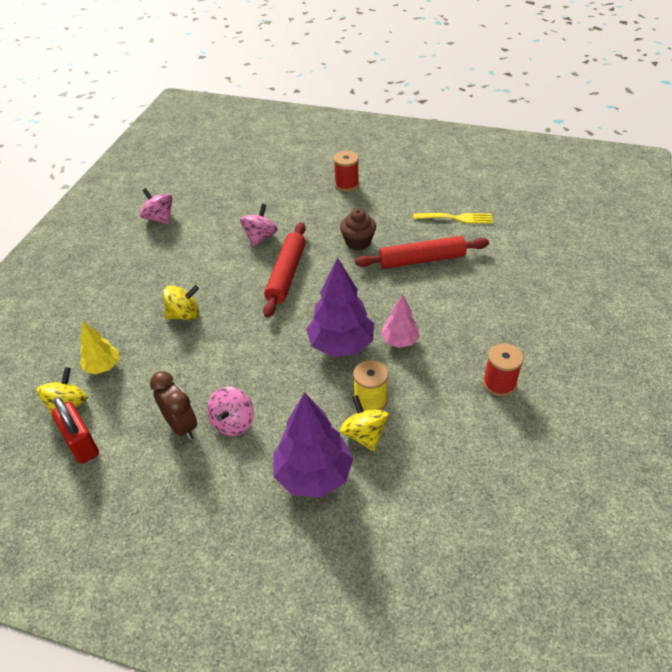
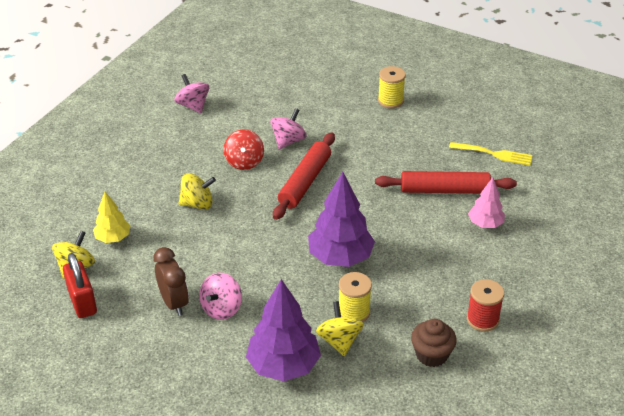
camera: 10 degrees right, 5 degrees down
red spool [334,151,359,192] -> yellow spool [378,66,406,108]
brown cupcake [340,209,376,251] -> brown cupcake moved to [411,319,457,367]
pink tree [381,294,420,348] -> pink tree moved to [468,177,505,228]
none -> red spinning top [224,129,264,170]

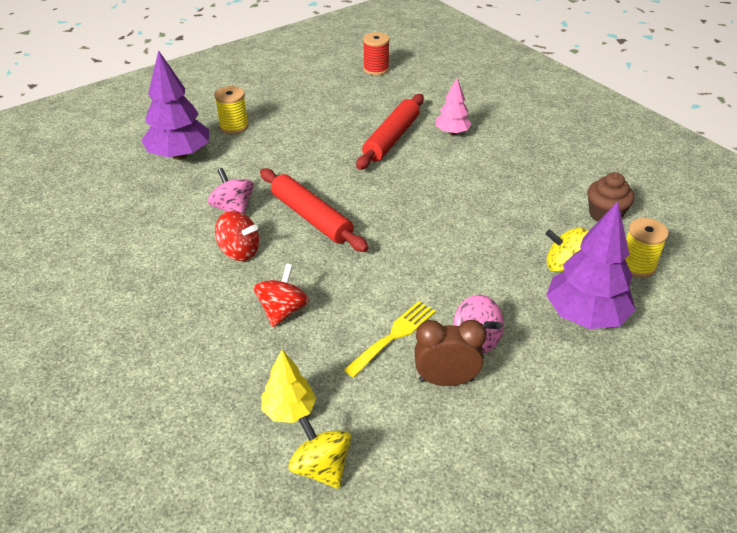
camera: 65 degrees left, 0 degrees up
red padlock [63,253,97,318] -> none
pink spinning top [174,74,209,113] -> none
yellow spinning top [179,173,216,210] -> red spinning top [254,263,309,327]
purple tree [308,172,375,267] -> purple tree moved to [141,50,209,160]
yellow spool [339,272,372,322] -> yellow spool moved to [625,218,669,278]
yellow fork [449,142,532,166] -> yellow fork moved to [344,301,436,377]
red spool [467,279,504,332] -> red spool moved to [363,32,390,75]

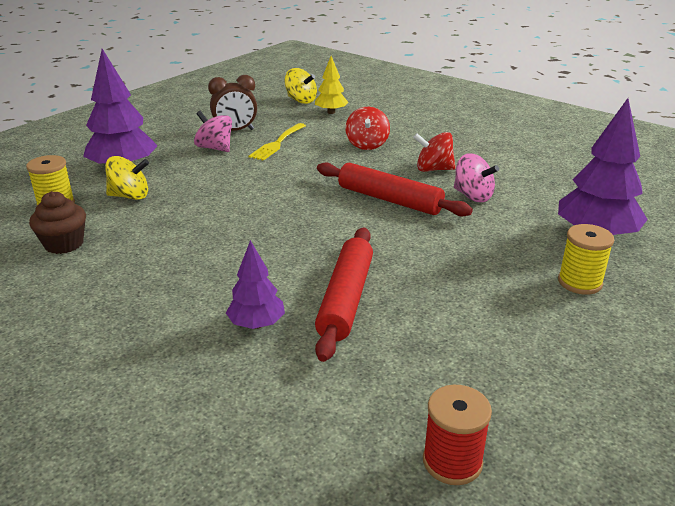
camera: 165 degrees right, 10 degrees down
pink tree [435,77,472,135] -> purple tree [226,240,285,329]

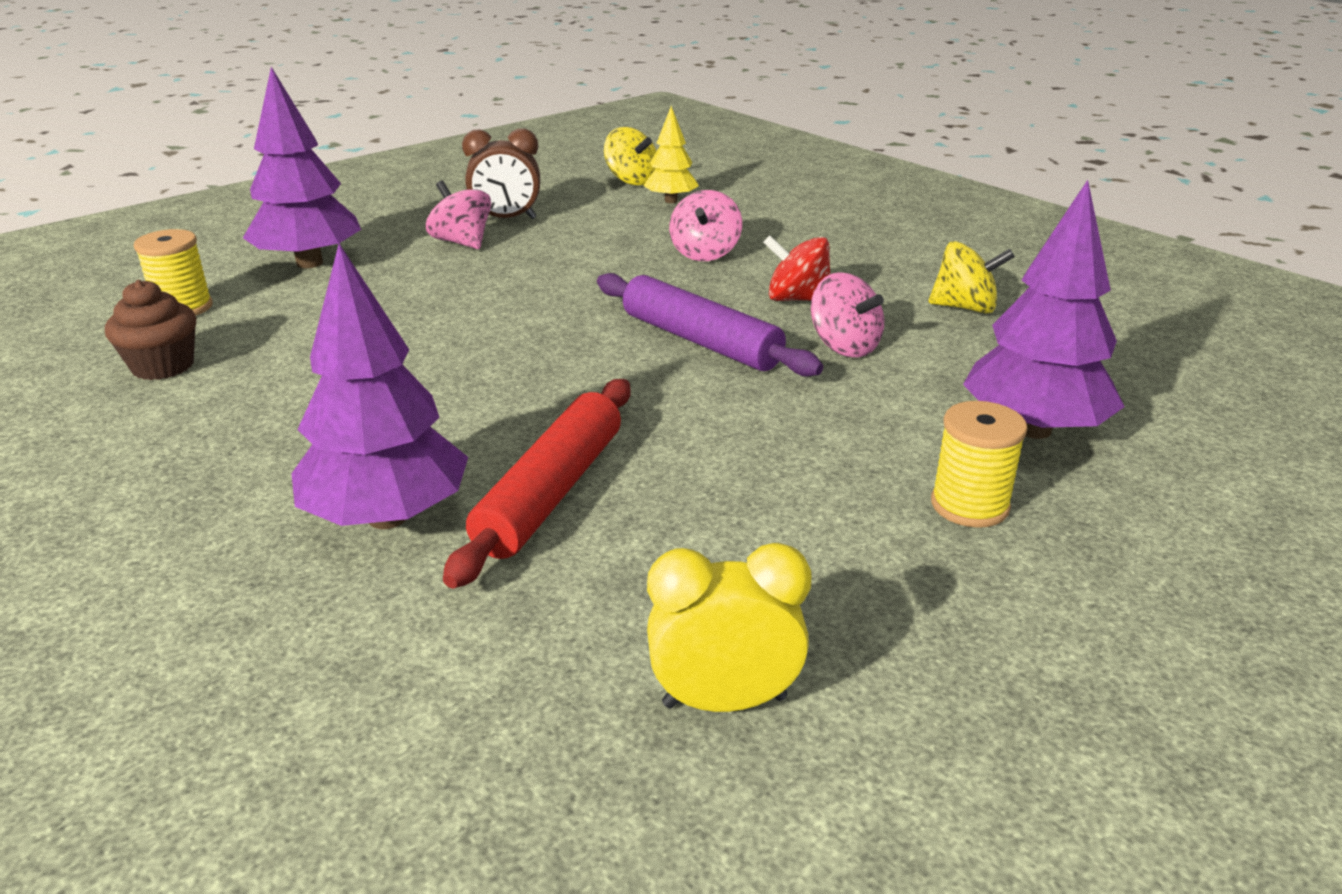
camera: 10 degrees right, 0 degrees up
yellow spinning top [105,156,149,200] -> yellow spinning top moved to [929,241,1015,314]
purple tree [226,240,285,329] -> purple tree [291,244,468,529], size x1.76
yellow fork [248,123,306,161] -> none
red rolling pin [317,162,473,217] -> purple rolling pin [597,273,823,377]
red spinning top [345,107,390,150] -> pink spinning top [669,190,742,261]
red spool [423,385,492,485] -> none
none -> yellow clock [647,543,811,712]

